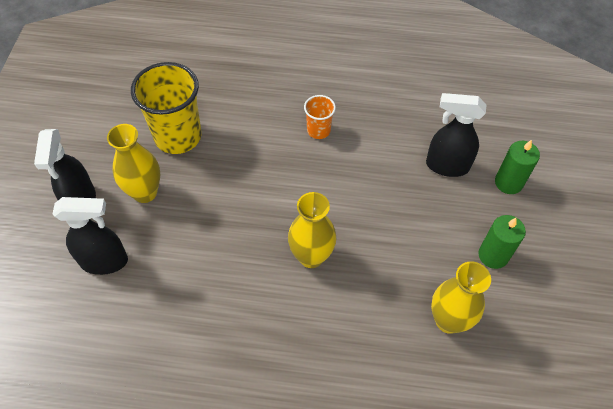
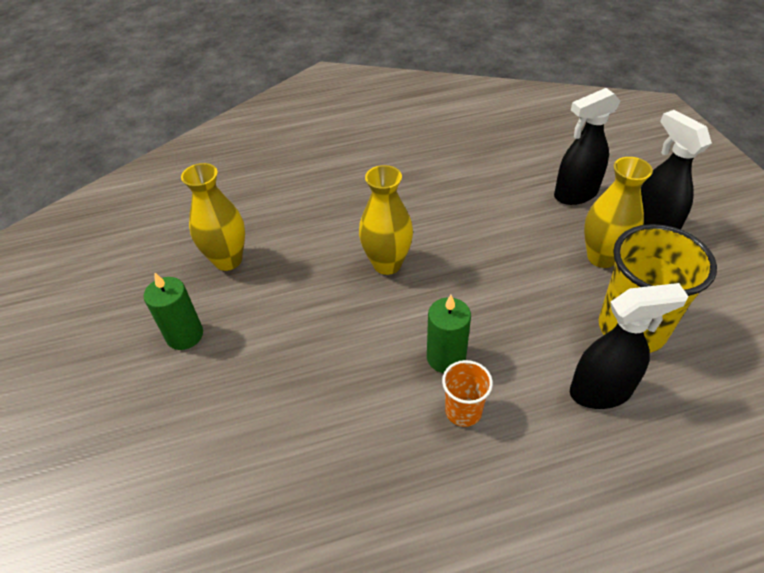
camera: 160 degrees right, 10 degrees down
black spray bottle [426,93,486,177] -> black spray bottle moved to [570,283,688,409]
green candle [495,140,540,194] -> green candle moved to [427,295,471,373]

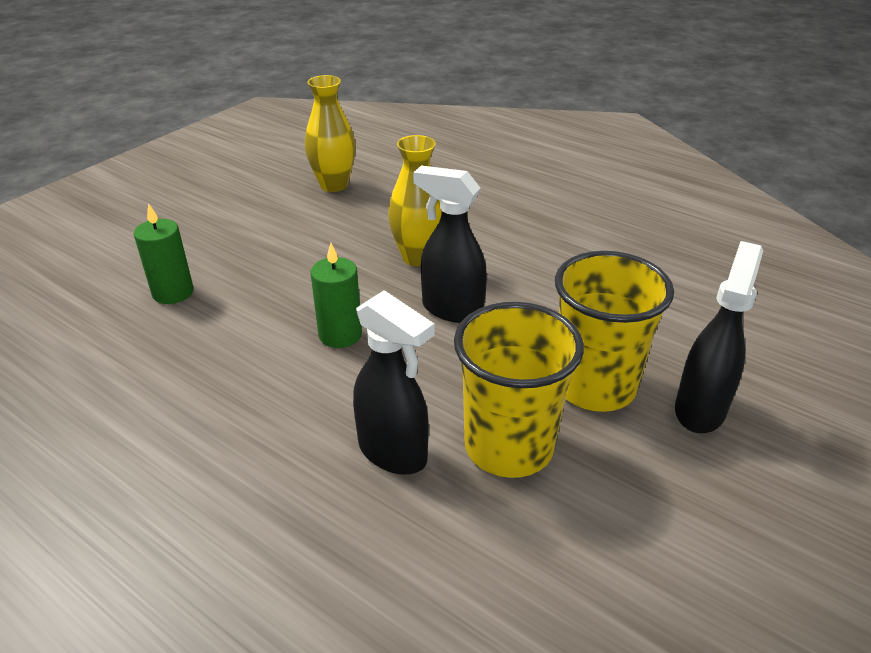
camera: 50 degrees right, 10 degrees down
green candle [144,273,203,350] -> green candle moved to [134,203,194,304]
orange cup [442,360,493,427] -> none
black spray bottle [554,88,621,205] -> black spray bottle moved to [413,166,487,323]
yellow vase [584,157,653,268] -> yellow cup [555,251,674,412]

